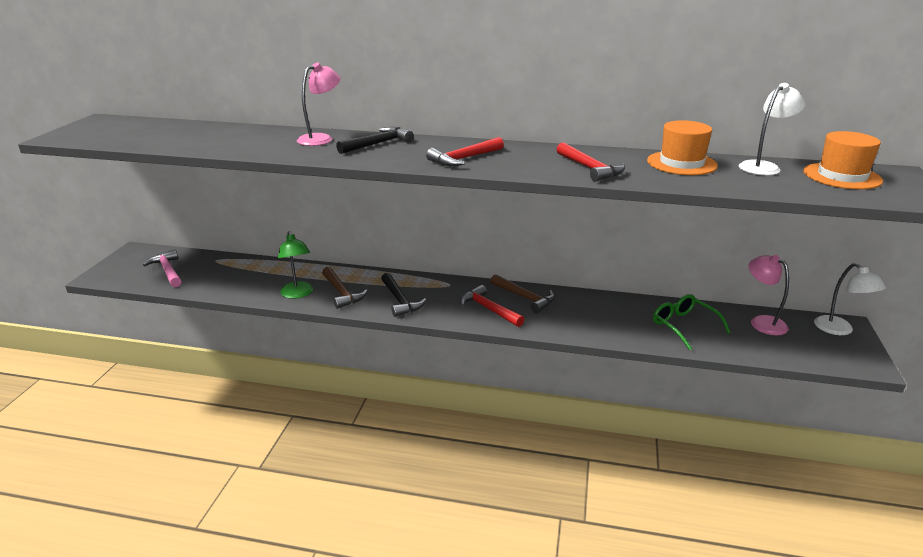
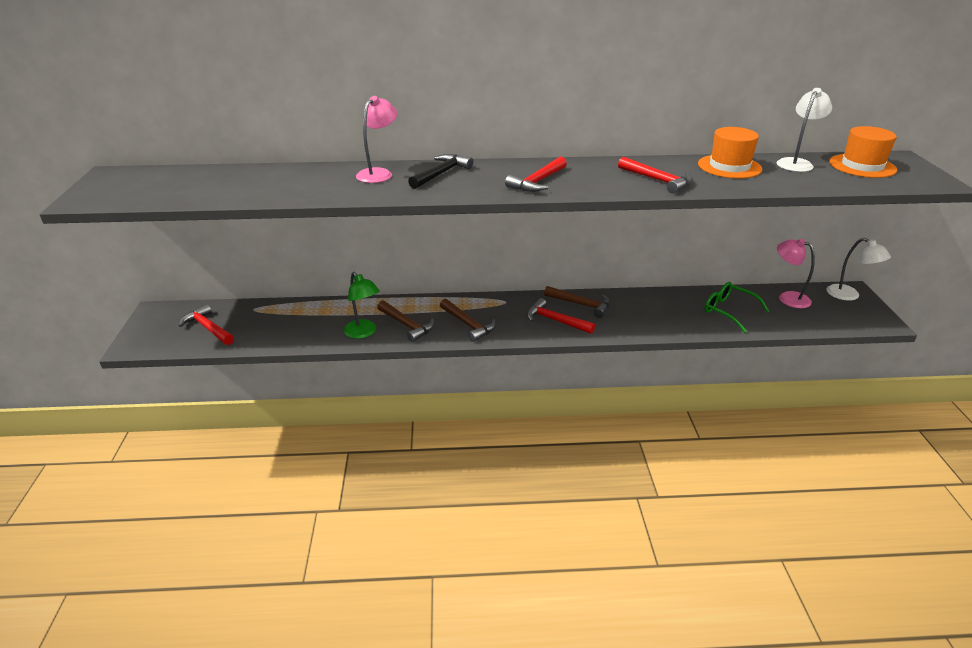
camera: 15 degrees left, 5 degrees up
pink hammer [143,249,182,287] -> red hammer [179,304,234,345]
black hammer [381,273,426,317] -> brown hammer [440,299,496,342]

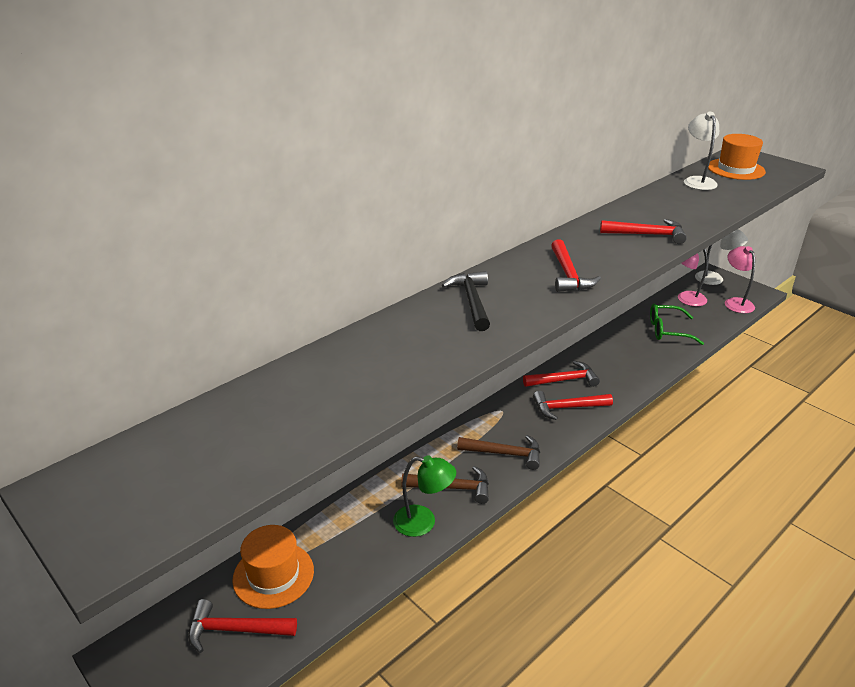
camera: 40 degrees left, 0 degrees up
pink lamp [356,96,397,183] -> pink lamp moved to [725,246,755,313]
brown hammer [544,286,610,318] -> red hammer [523,361,600,387]
orange hat [698,127,762,179] -> orange hat moved to [232,525,314,609]

